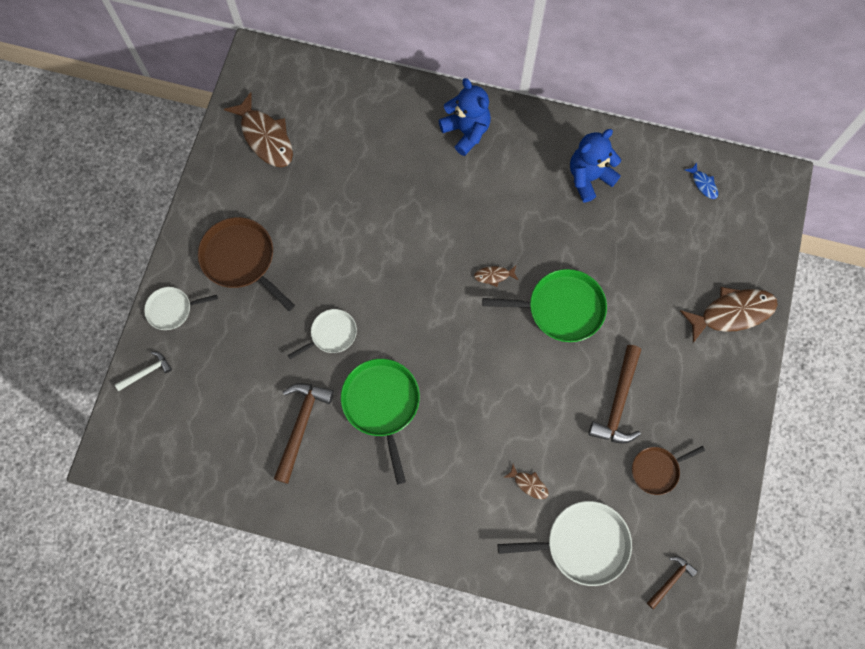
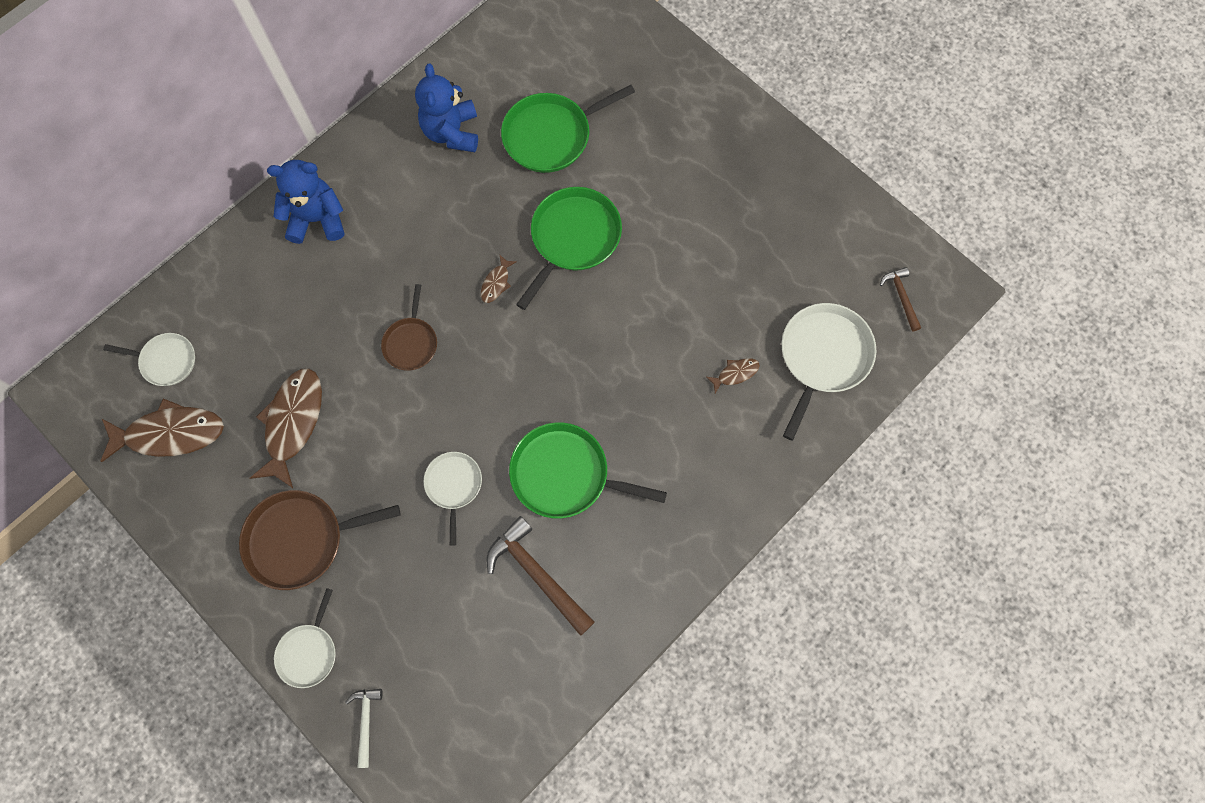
camera: 60 degrees left, 0 degrees up
brown hammer [588,345,641,443] -> none
brown pan [632,446,705,495] -> brown pan moved to [381,284,437,370]
brown fish [680,287,778,343] -> brown fish moved to [250,368,322,488]
blue fish [685,162,718,199] -> none
none -> white pan [103,333,195,386]
none -> green pan [501,85,635,173]

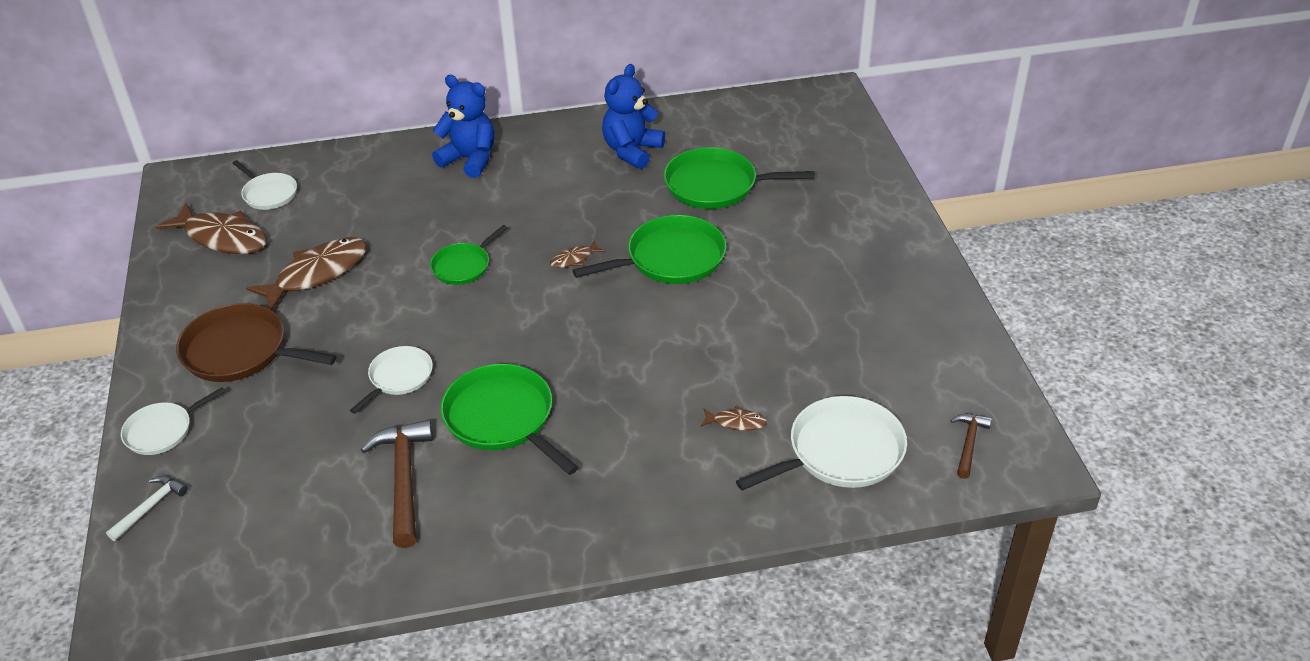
camera: 35 degrees right, 30 degrees down
brown pan [381,284,437,370] -> green pan [430,225,508,285]

